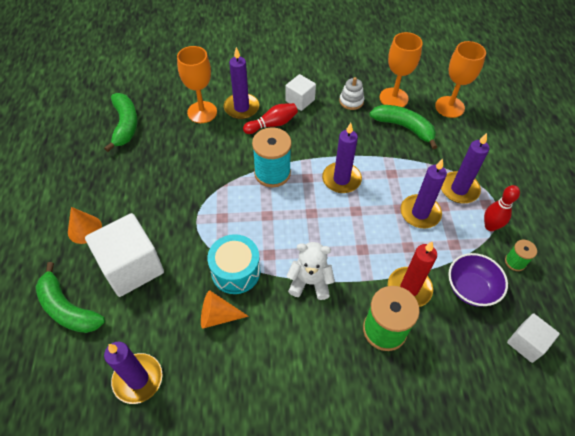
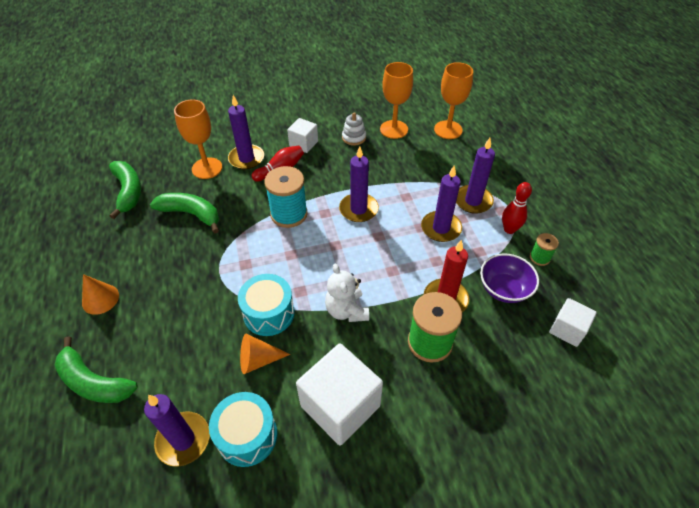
camera: 10 degrees left, 5 degrees down
white cube [85,213,164,297] -> white cube moved to [296,343,383,445]
white teddy bear [287,242,335,300] -> white teddy bear turned 105 degrees counterclockwise [325,263,369,322]
green banana [370,105,437,149] -> green banana moved to [150,193,219,233]
none -> turquoise drum [209,392,277,467]

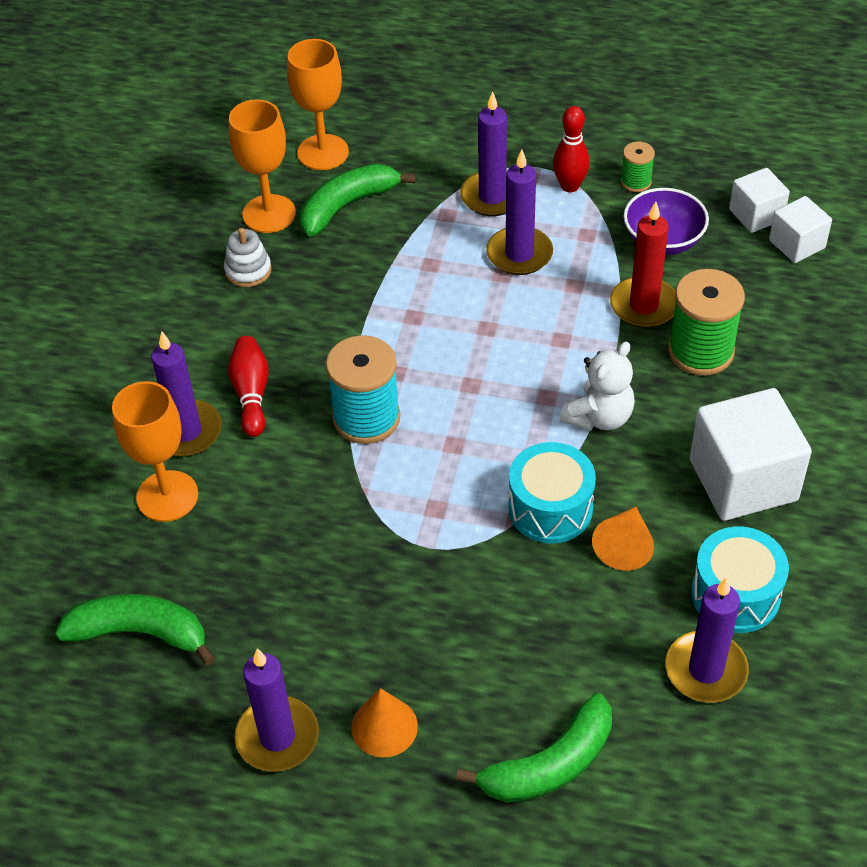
camera: 60 degrees left, 0 degrees up
green banana [150,193,219,233] -> green banana moved to [300,164,416,237]
white cube [287,118,318,153] -> white cube moved to [769,196,832,263]
white teddy bear [325,263,369,322] -> white teddy bear turned 60 degrees counterclockwise [560,341,635,431]
purple candle [339,146,379,222] -> purple candle moved to [235,648,319,772]

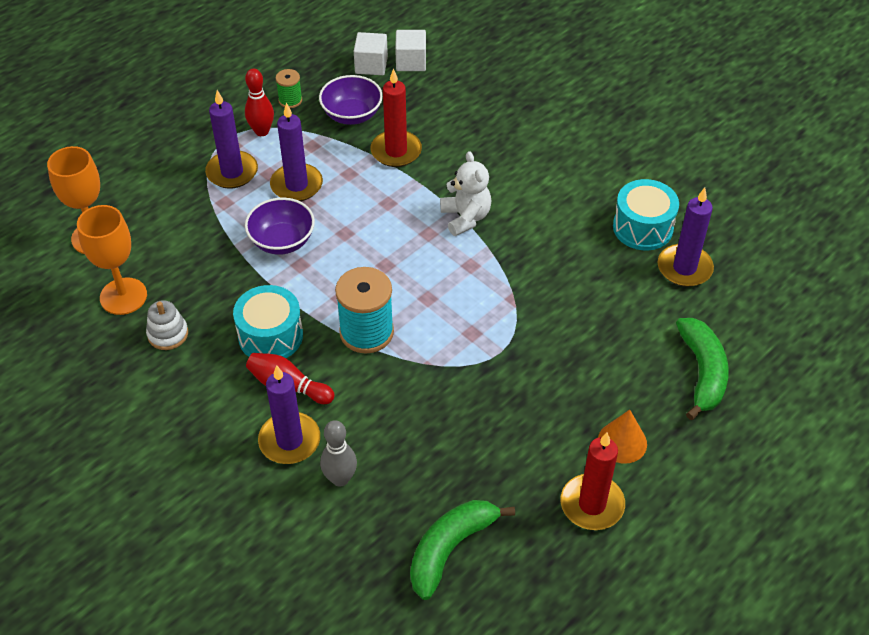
camera: 60 degrees left, 0 degrees up
orange goblet [112,381,198,522] -> grey bowling pin [320,420,357,487]
purple candle [235,648,319,772] -> red candle [561,432,625,530]
green banana [300,164,416,237] -> none
turquoise drum [508,442,596,543] -> turquoise drum moved to [233,285,303,358]
orange cone [592,507,654,571] -> none
green spool [668,269,745,376] -> none
white cube [690,388,812,521] -> none
none -> purple bowl [245,198,315,255]

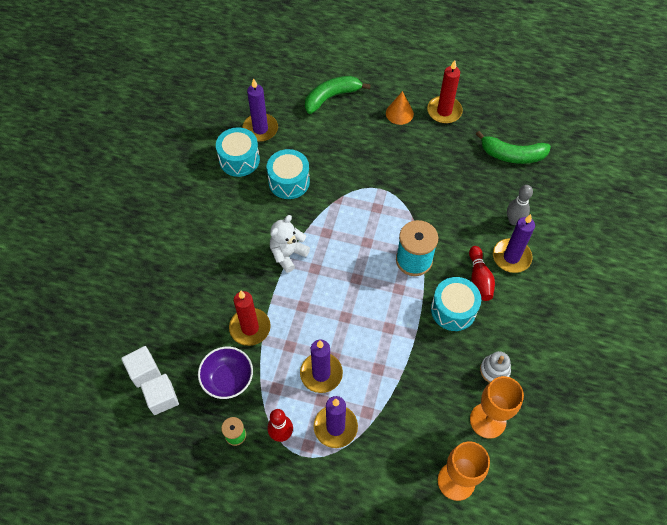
camera: 120 degrees left, 10 degrees up
purple bowl [245,198,315,255] -> none
none -> turquoise drum [267,149,310,199]

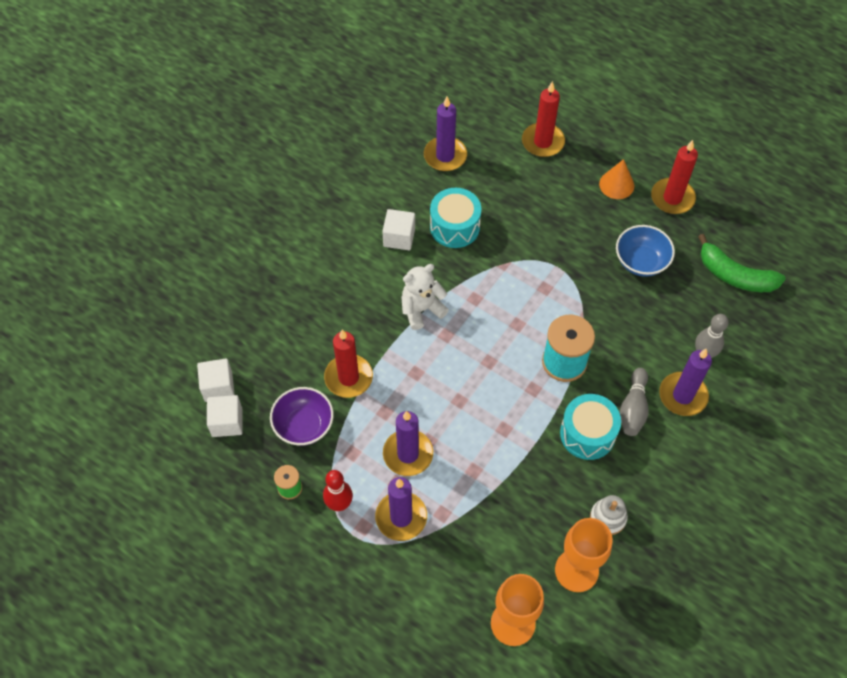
camera: 20 degrees right, 0 degrees up
turquoise drum [216,127,260,177] -> none
green banana [305,76,370,114] -> red candle [522,81,565,157]
red bowling pin [469,246,495,301] -> grey bowling pin [620,368,649,436]
none -> white cube [382,209,415,250]
none -> blue bowl [616,225,675,277]

